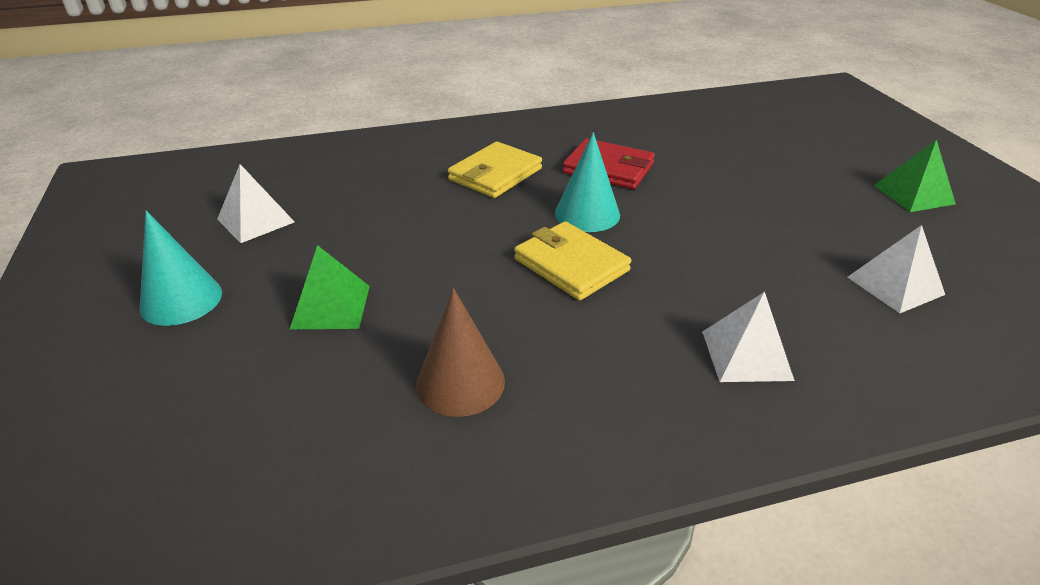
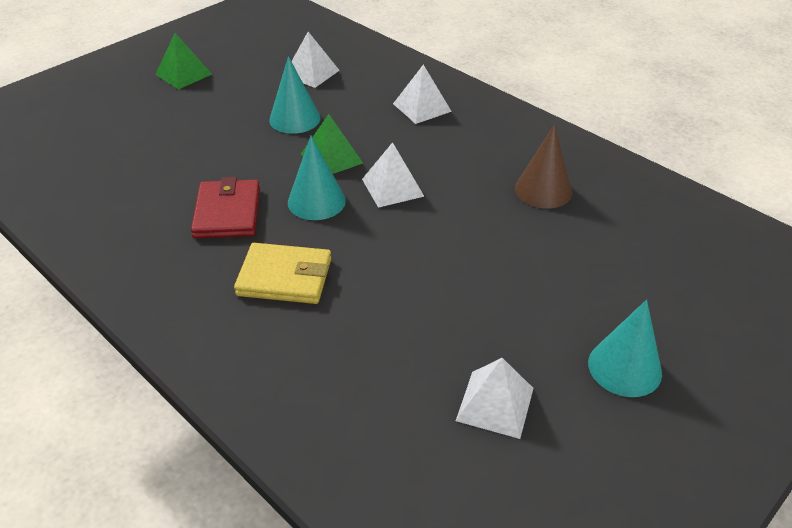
camera: 120 degrees left, 5 degrees up
green pyramid [289,245,370,330] -> green pyramid moved to [301,114,363,174]
yellow wallet [514,221,631,301] -> white pyramid [362,142,425,208]
none -> turquoise cone [269,56,320,134]

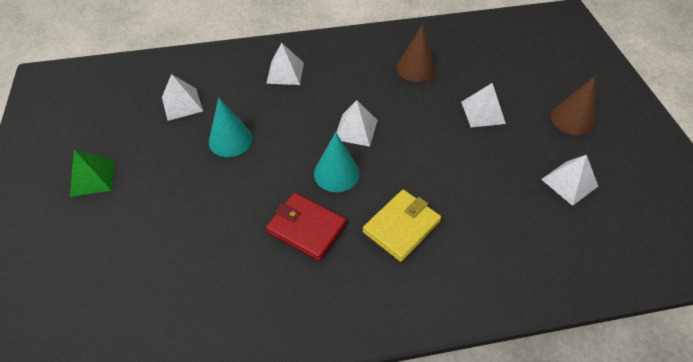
camera: 55 degrees left, 10 degrees up
green pyramid [301,114,363,174] -> none
turquoise cone [588,300,662,397] -> brown cone [551,76,595,135]
none -> white pyramid [461,83,506,127]

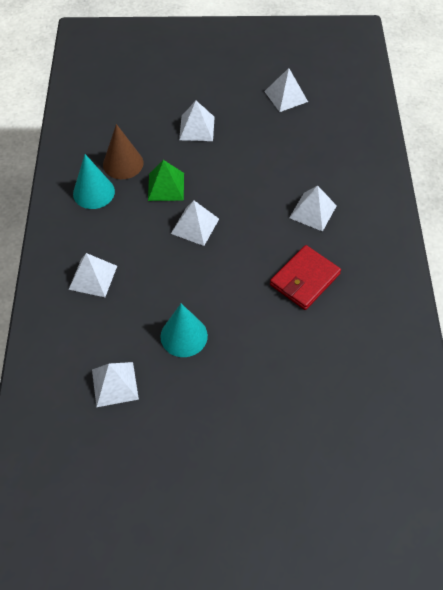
camera: 80 degrees left, 5 degrees up
green pyramid [70,150,115,197] -> green pyramid moved to [148,160,184,201]
turquoise cone [314,132,360,192] -> turquoise cone moved to [73,154,115,209]
yellow wallet [363,189,441,262] -> white pyramid [289,185,337,232]
brown cone [551,76,595,135] -> none

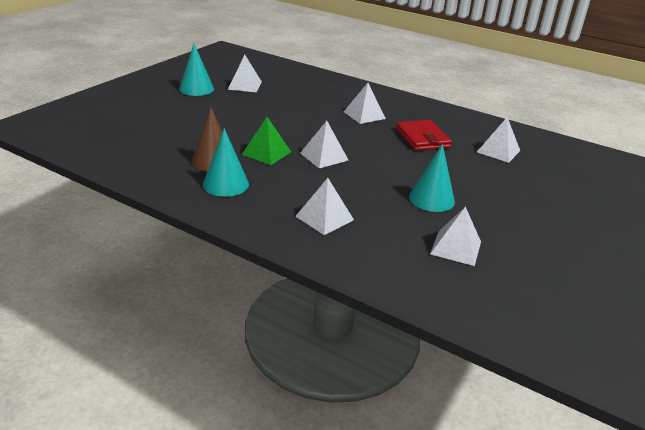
camera: 60 degrees left, 25 degrees down
white pyramid [179,101,215,141] -> white pyramid moved to [477,117,520,163]
none -> turquoise cone [179,44,214,96]

